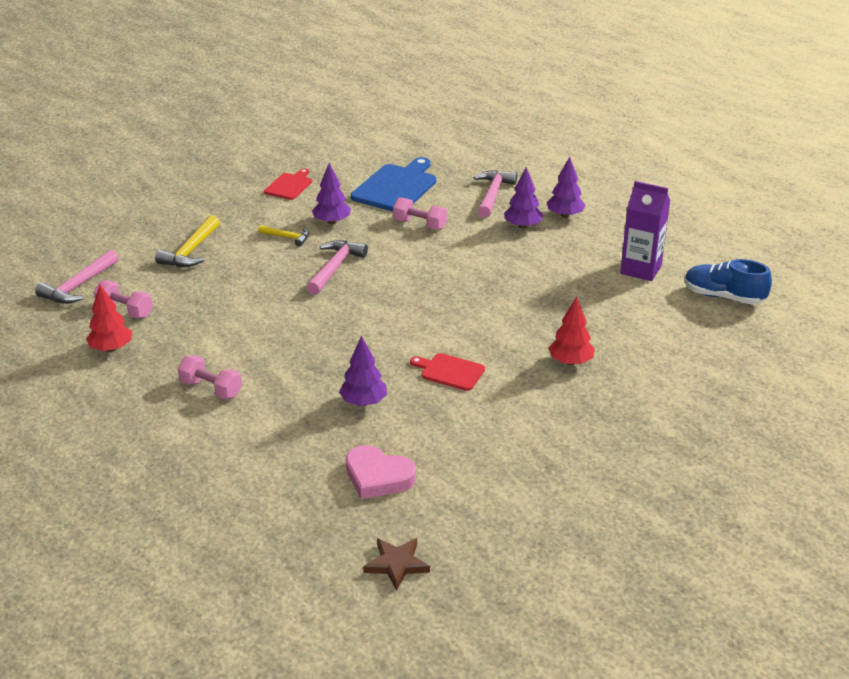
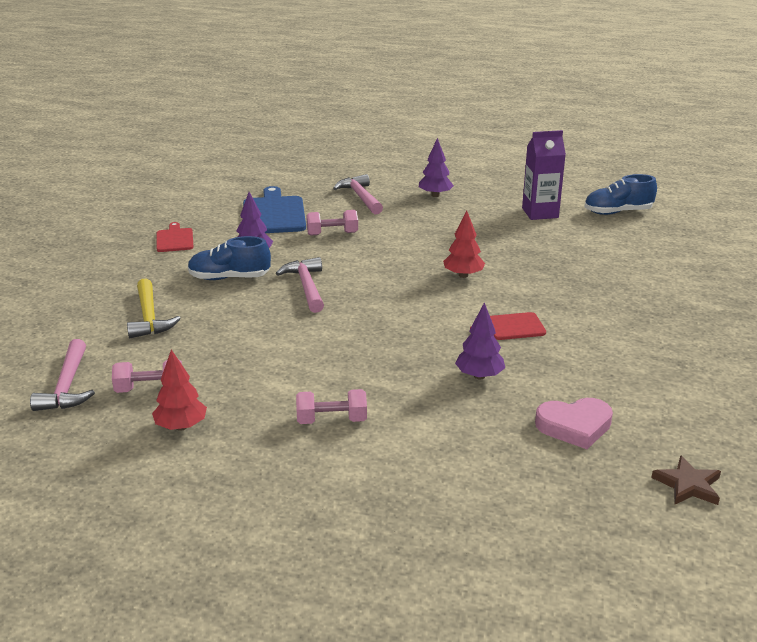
camera: 35 degrees left, 5 degrees down
yellow hammer [258,225,309,247] -> blue shoe [188,236,271,280]
purple tree [504,167,543,229] -> none
red tree [549,296,595,365] -> red tree moved to [443,211,485,278]

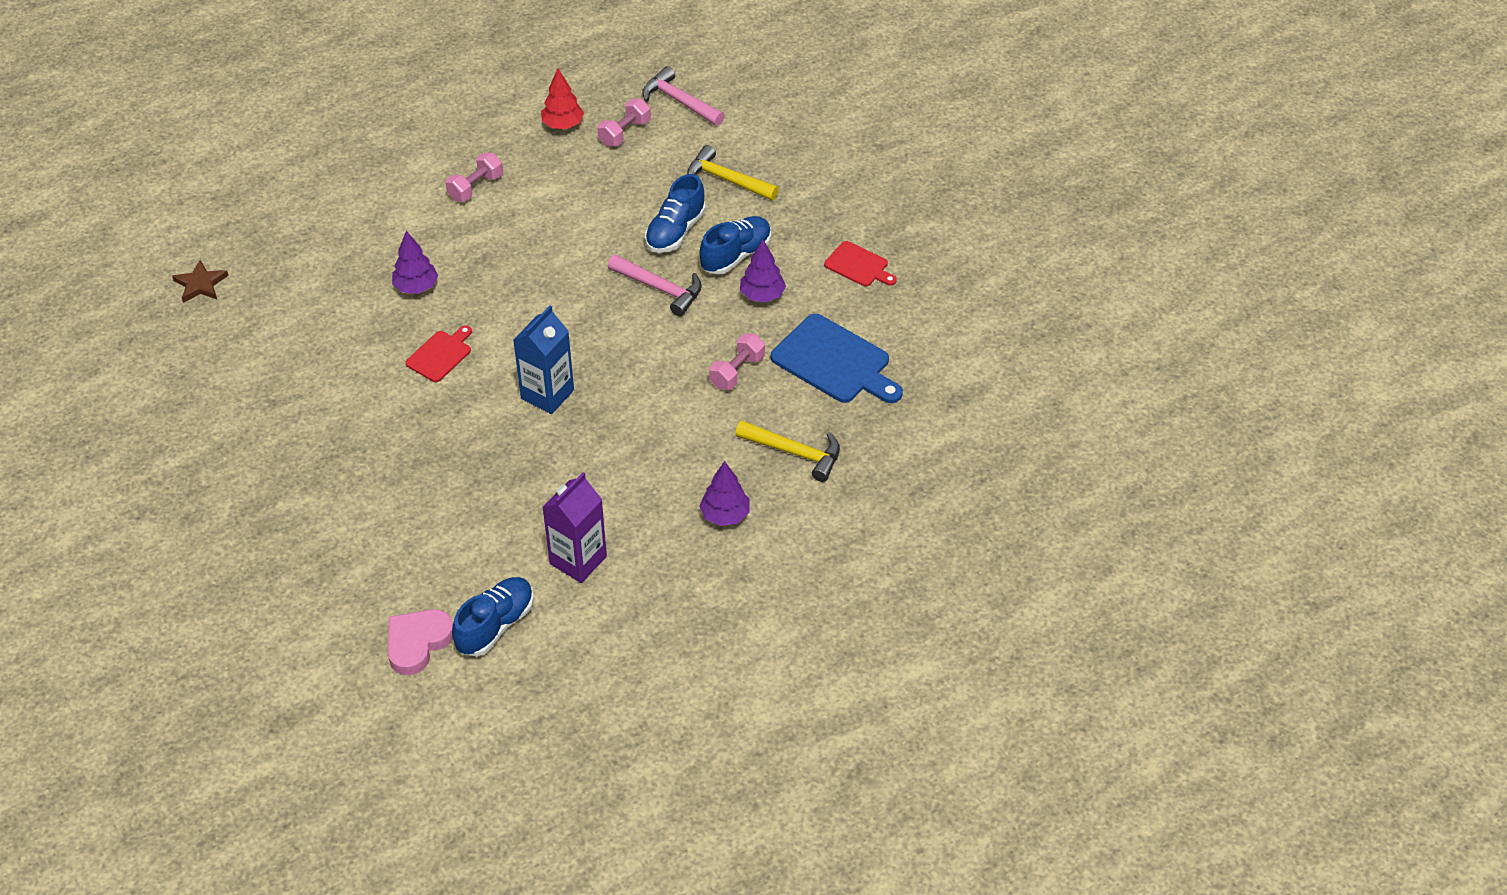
camera: 135 degrees right, 20 degrees up
pink hammer [333,174,383,215] -> yellow hammer [735,420,840,482]
red tree [443,211,485,278] -> blue carton [513,306,574,414]
pink heart [535,398,613,449] -> pink heart moved to [387,609,453,675]
none -> blue shoe [645,174,706,253]

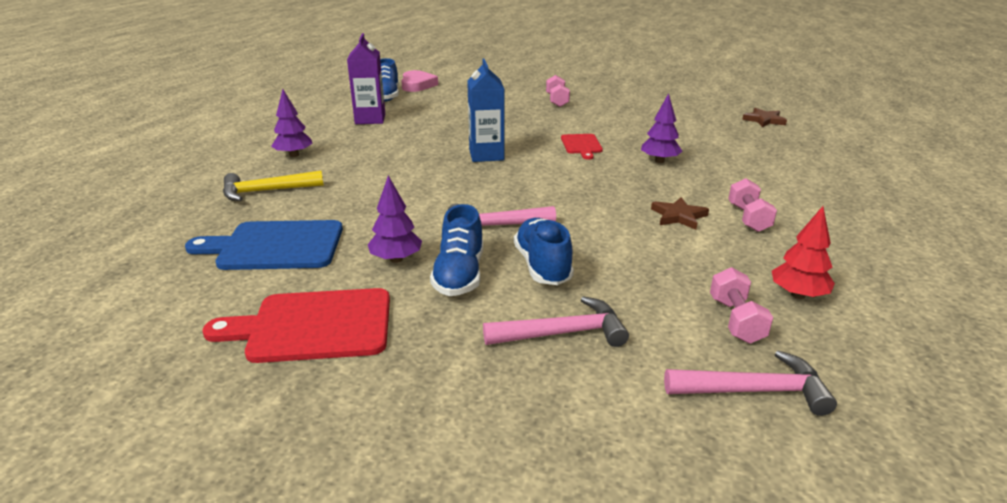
camera: 140 degrees right, 20 degrees down
yellow hammer [687,145,779,200] -> pink hammer [483,296,629,347]
pink dumbbell [709,333,765,390] -> pink dumbbell moved to [546,75,570,107]
red cutting board [824,241,897,286] -> red cutting board [202,288,390,363], size x1.79
none -> brown star [651,197,709,230]

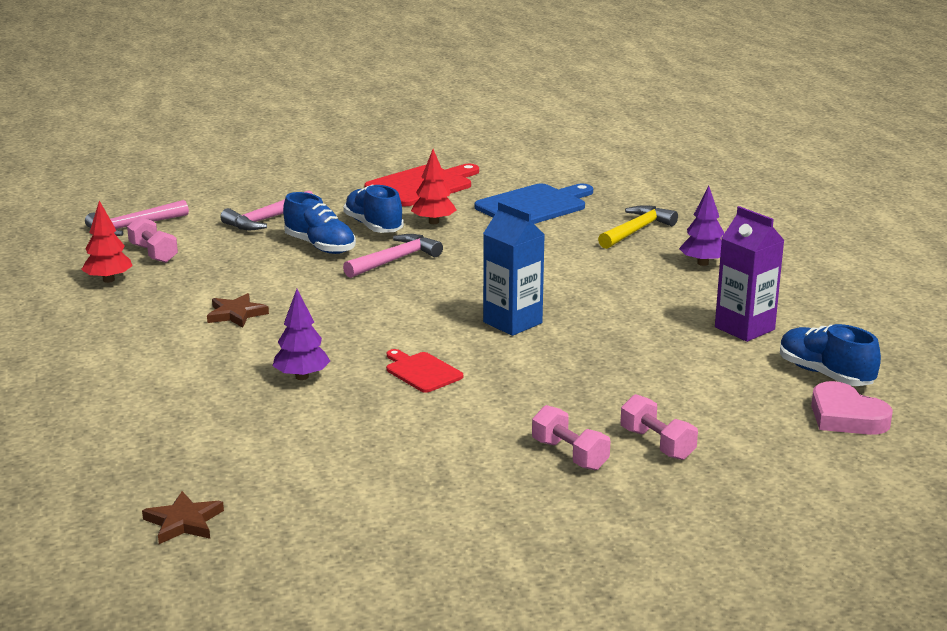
camera: 145 degrees right, 5 degrees down
purple tree [368,175,422,263] -> red tree [411,149,456,224]
pink dumbbell [728,178,777,232] -> pink dumbbell moved to [621,394,698,460]

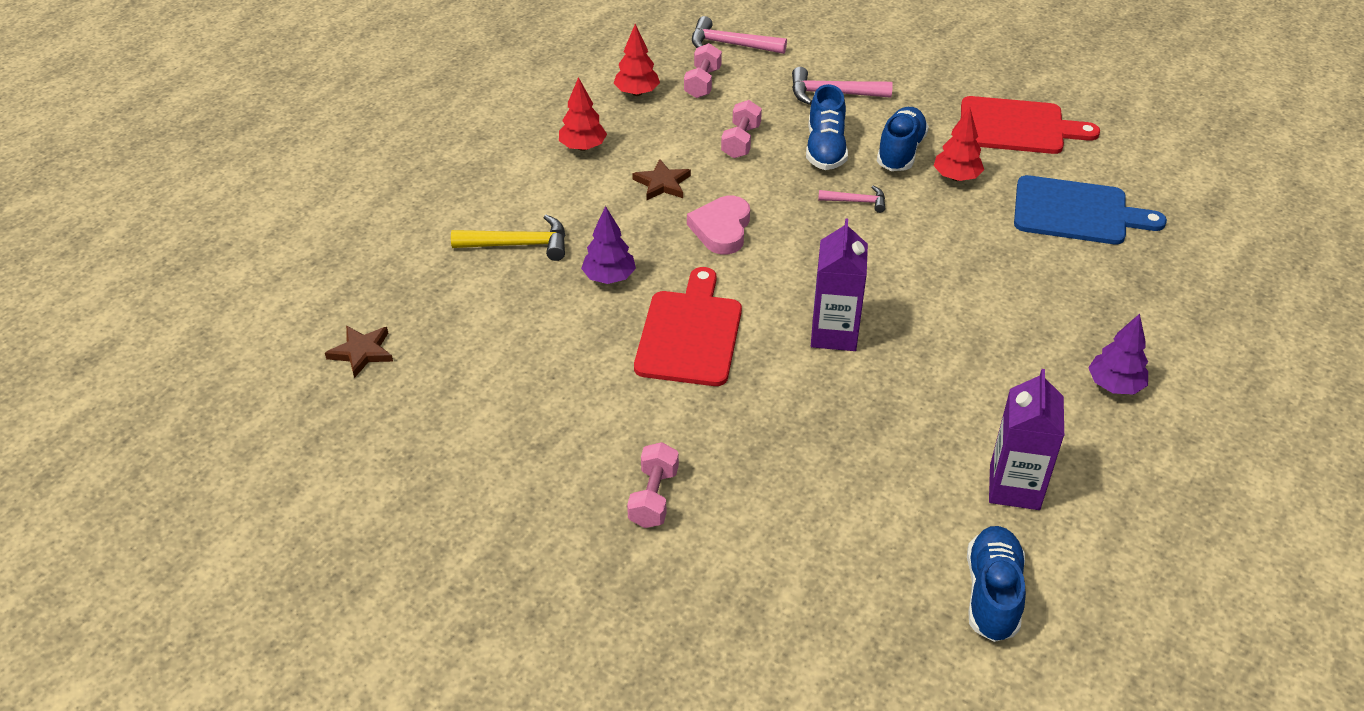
camera: 50 degrees right, 20 degrees up
pink hammer [343,234,443,278] -> pink hammer [818,186,885,213], size x0.61
red cutting board [386,349,463,393] -> red cutting board [634,267,742,386], size x1.79
blue carton [483,202,545,336] -> purple carton [811,218,868,351]
yellow hammer [598,205,678,249] -> yellow hammer moved to [451,215,565,261]
pink dumbbell [621,394,698,460] -> pink dumbbell moved to [721,100,762,158]
pink heart [811,381,893,435] -> pink heart moved to [687,196,750,254]
none -> red tree [559,77,607,151]

